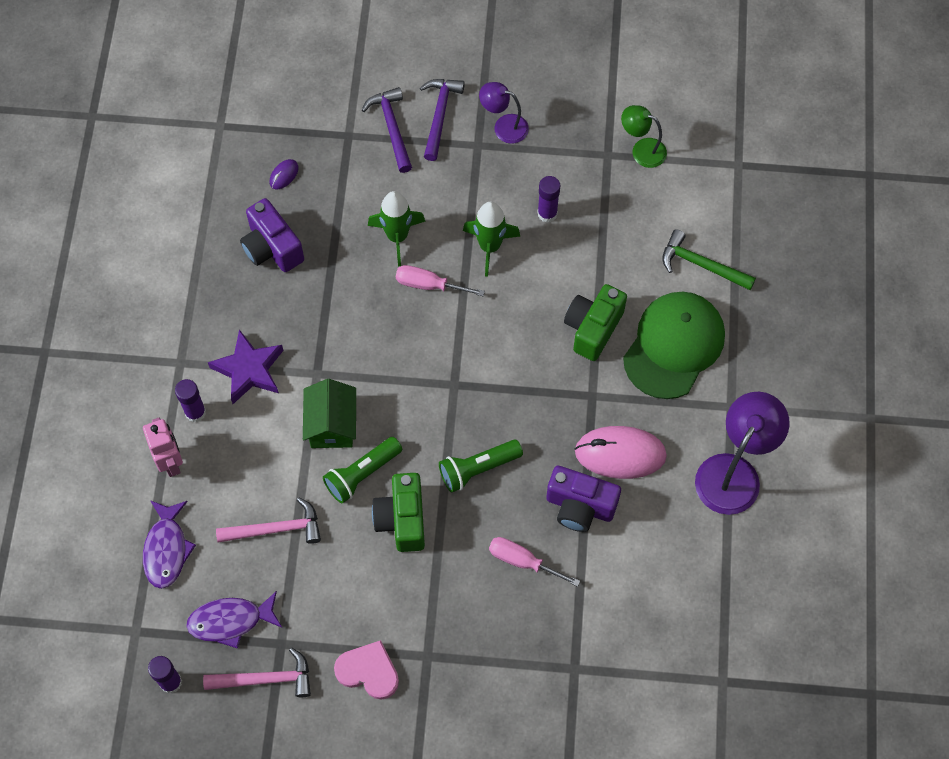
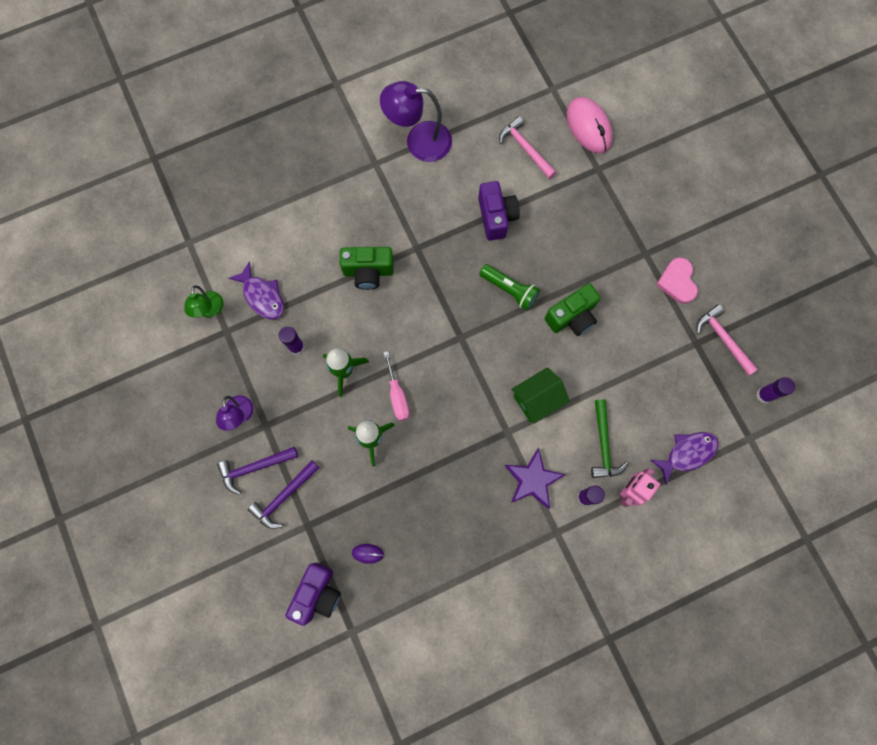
camera: 120 degrees left, 10 degrees up
purple fish [186,591,282,649] -> purple fish moved to [228,261,284,319]
pink hammer [216,497,321,544] -> pink hammer moved to [499,116,556,179]
purple camera [240,198,304,272] -> purple camera moved to [285,563,341,626]
green flashlight [323,437,402,504] -> none
pink screwdriver [489,537,580,587] -> none
pink mouse [575,426,667,479] -> pink mouse moved to [567,97,613,154]
green cap [623,292,725,399] -> none
green hammer [662,229,756,290] -> green hammer moved to [591,399,628,478]

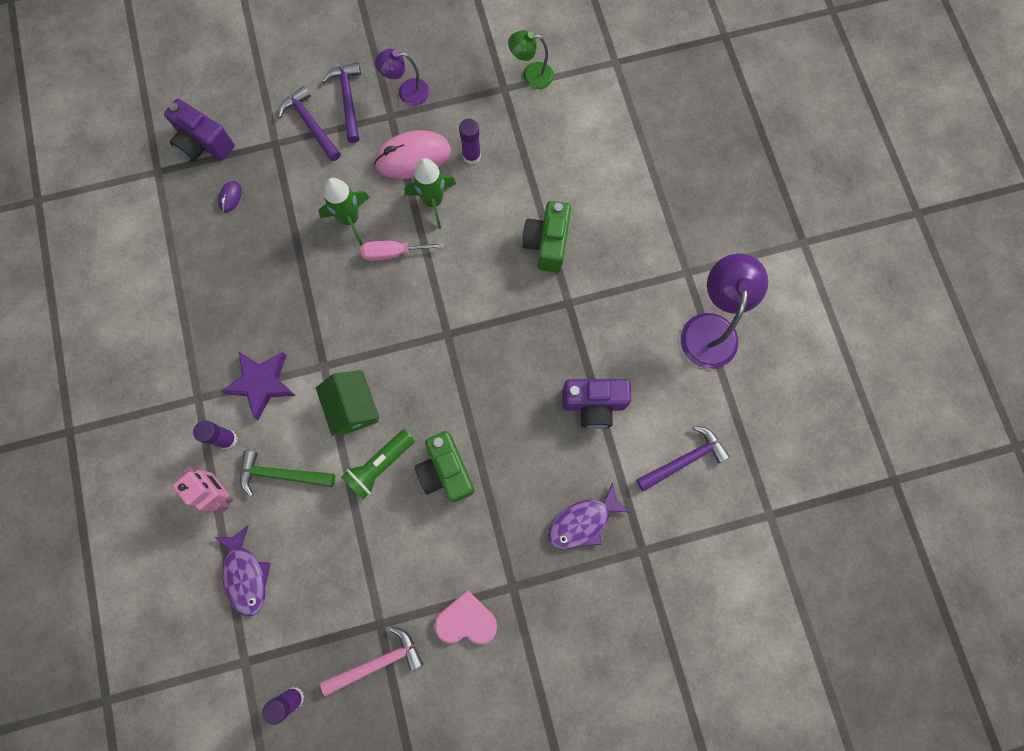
camera: 100 degrees right, 0 degrees up
purple fish [228,261,284,319] -> purple fish moved to [548,482,631,549]
green flashlight [479,264,540,311] -> green flashlight moved to [341,430,415,500]
pink hammer [499,116,556,179] -> purple hammer [636,426,730,492]
pink mouse [567,97,613,154] -> pink mouse moved to [374,130,451,179]

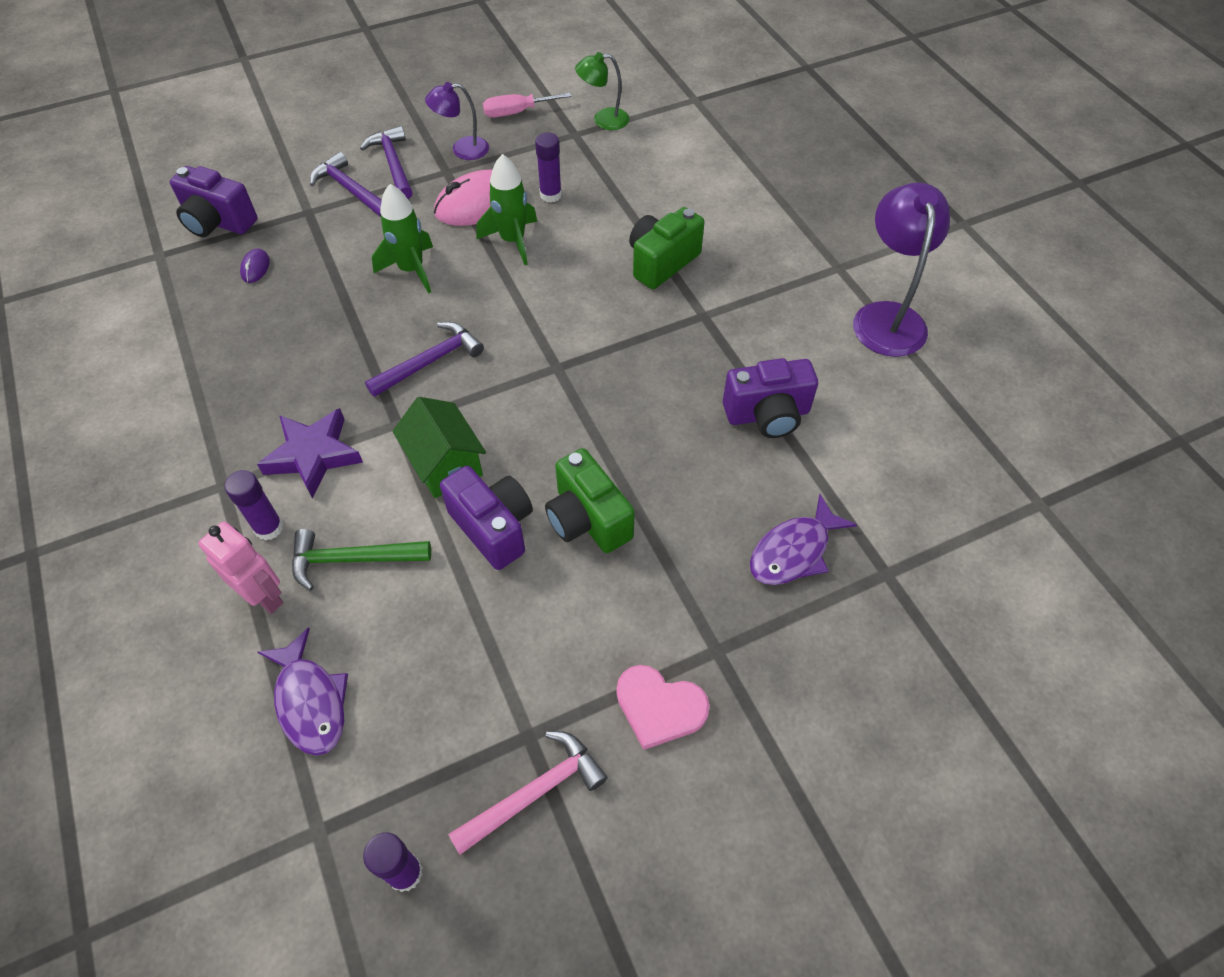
camera: 10 degrees left, 20 degrees down
green flashlight [341,430,415,500] -> purple camera [440,466,533,570]
pink screwdriver [360,241,444,261] -> pink screwdriver moved to [483,93,572,117]
pink heart [434,590,497,645] -> pink heart turned 150 degrees counterclockwise [616,665,710,750]
green camera [522,201,571,273] -> green camera turned 45 degrees clockwise [629,207,705,289]
purple hammer [636,426,730,492] -> purple hammer moved to [365,322,484,397]

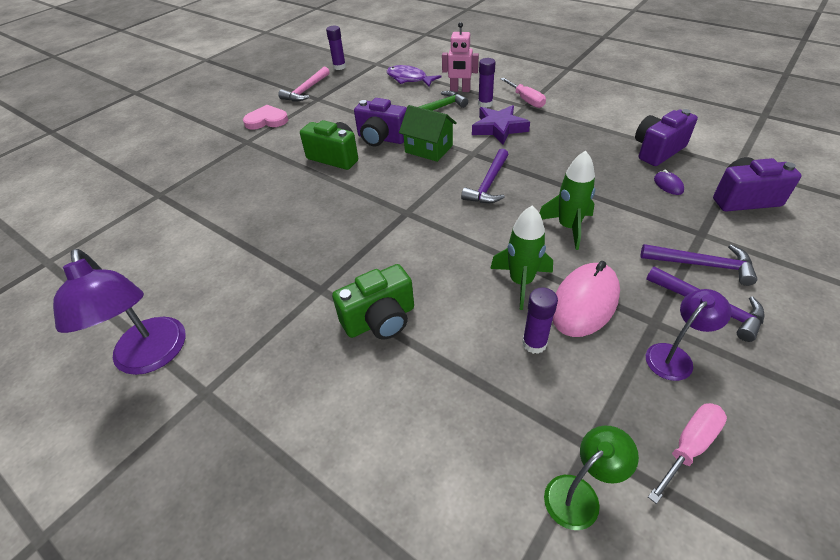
camera: 155 degrees right, 10 degrees down
green camera [629,207,705,289] -> green camera turned 45 degrees clockwise [332,264,414,339]
purple camera [723,358,818,438] -> purple camera moved to [635,109,698,166]
purple fish [750,494,857,585] -> none
none -> pink screwdriver [501,78,546,108]

